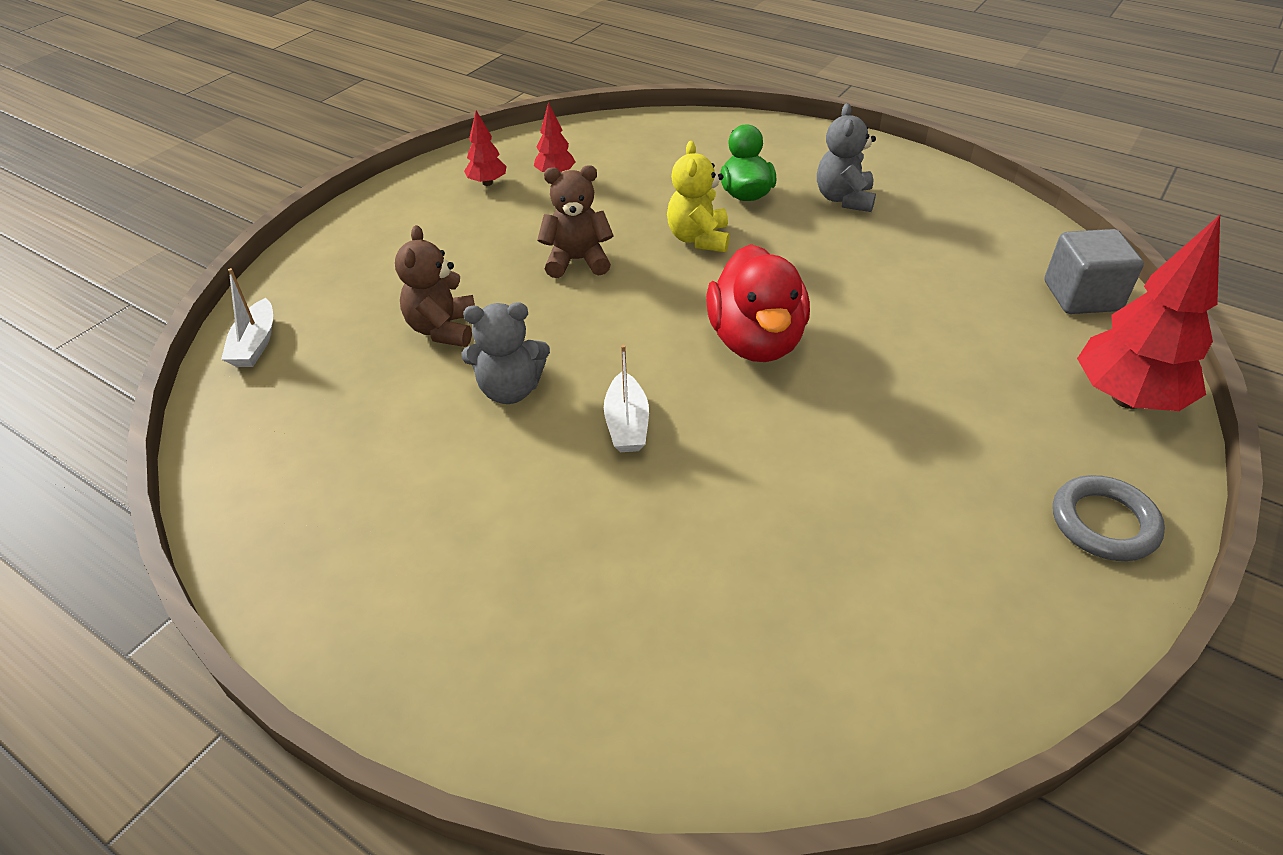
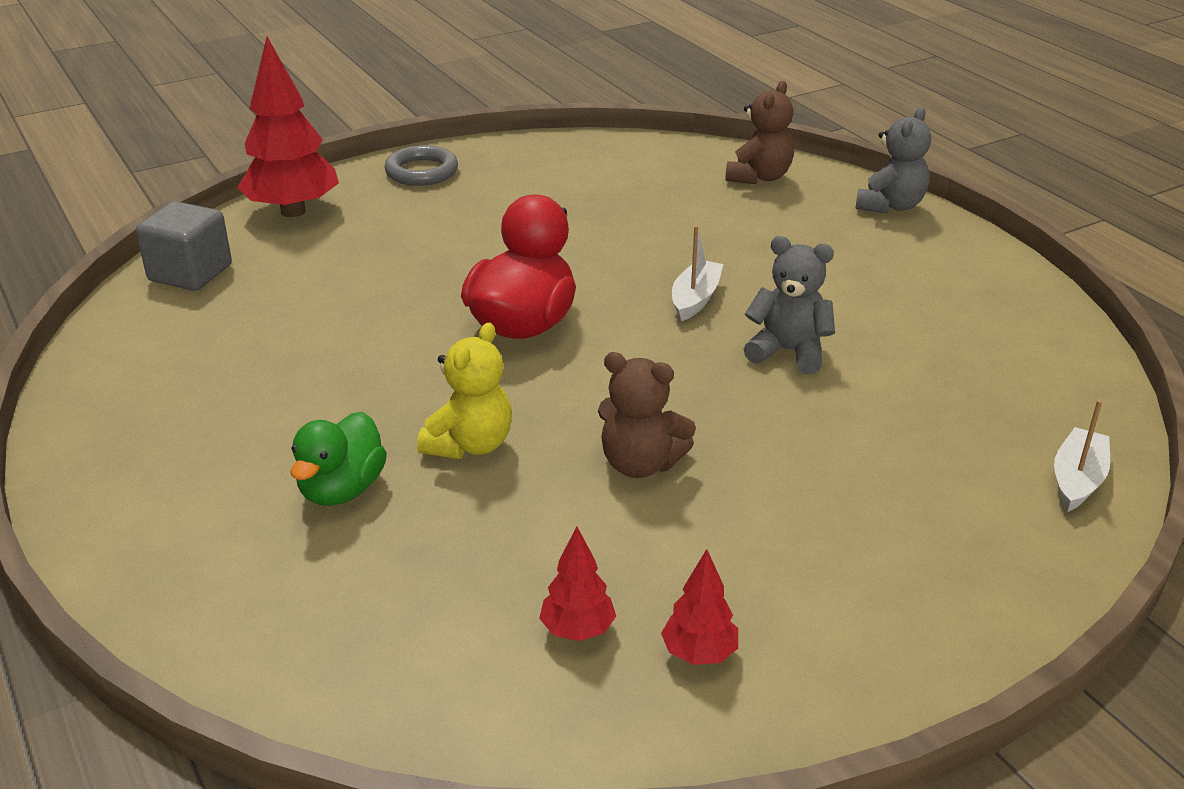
camera: 155 degrees left, 10 degrees down
brown teddy bear [395,225,475,347] -> brown teddy bear moved to [725,81,794,184]
grey teddy bear [817,103,876,212] -> grey teddy bear moved to [856,107,931,214]

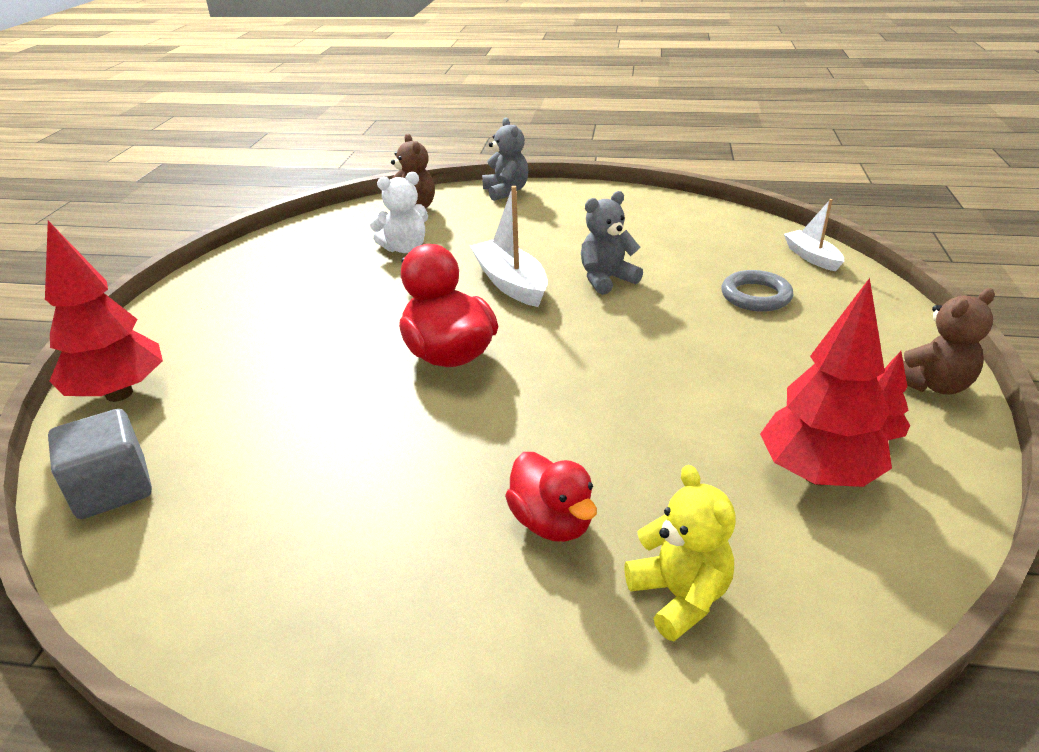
camera: 50 degrees left, 0 degrees up
green duck [290,412,387,506] -> red duck [505,452,597,542]
grey ring [384,145,458,186] -> grey ring moved to [721,270,793,312]
yellow teddy bear [417,323,512,459] -> yellow teddy bear moved to [624,465,736,641]
red tree [539,527,616,641] -> red tree [760,278,892,487], size x2.04
brown teddy bear [598,352,696,478] -> brown teddy bear moved to [903,288,995,395]
white boat [672,226,723,321] -> white boat [470,186,548,307], size x1.59
none -> white teddy bear [370,172,428,253]

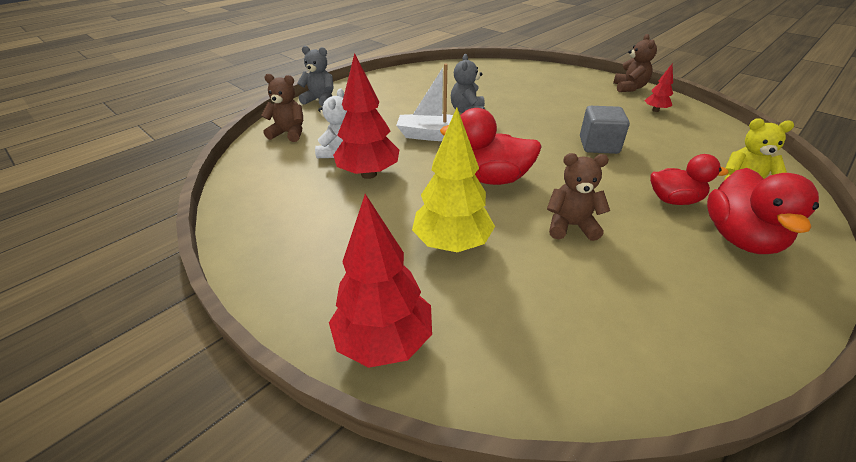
camera: 55 degrees left, 5 degrees up
grey cube [48,409,152,519] -> grey cube moved to [580,106,630,154]
grey ring [721,270,793,312] -> none
red tree [760,278,892,487] -> red tree moved to [333,53,399,179]
white boat [784,199,844,271] -> none
none -> yellow tree [412,108,495,252]
none -> brown teddy bear [547,153,610,241]
none -> red duck [707,168,819,254]

